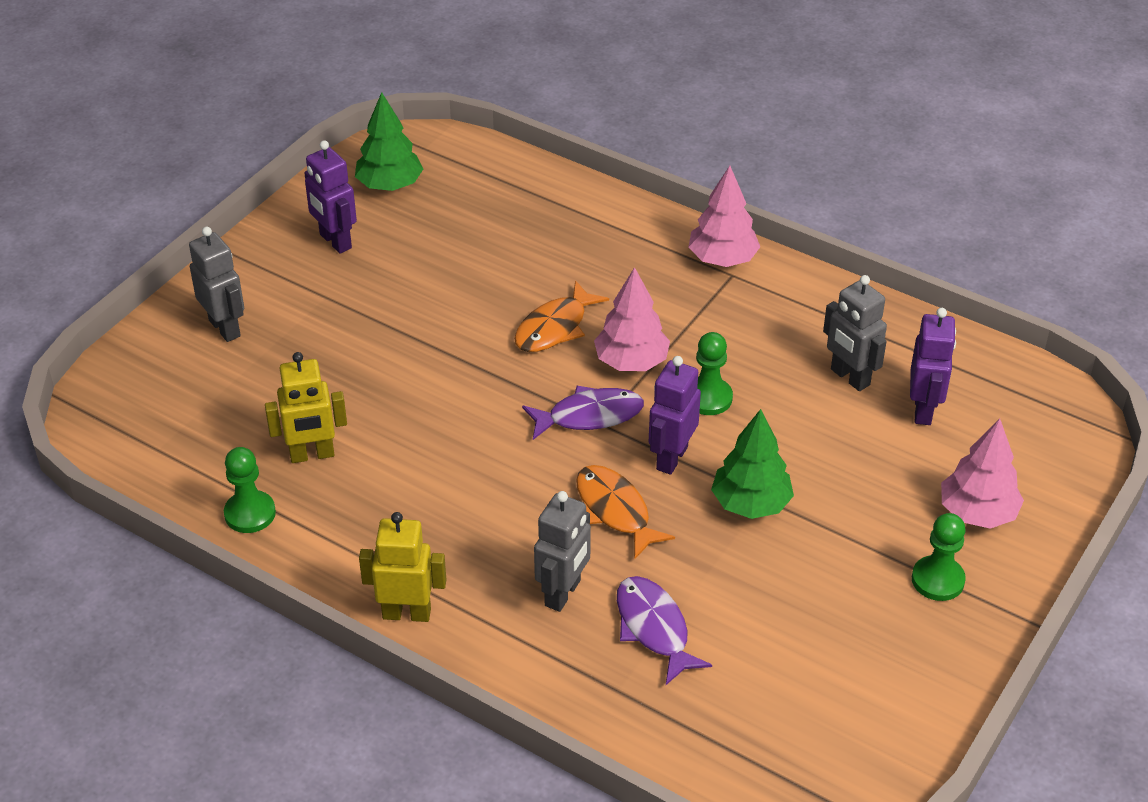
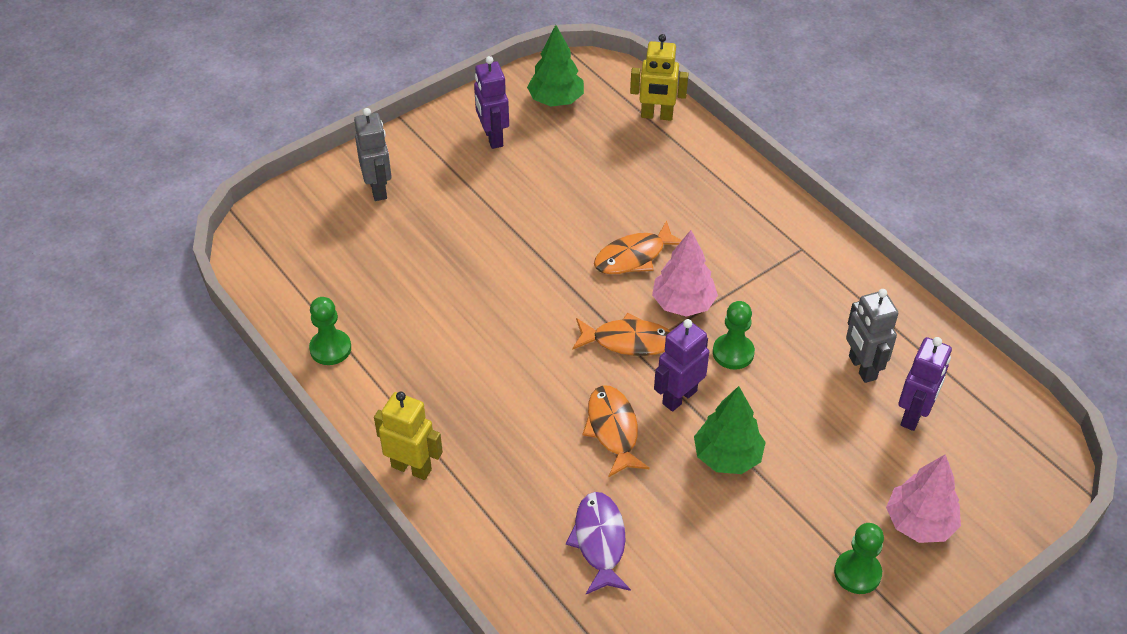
camera: 20 degrees right, 5 degrees up
yellow robot [265,352,347,463] -> yellow robot moved to [630,34,688,121]
purple fish [522,386,644,440] -> orange fish [572,313,671,356]
grey robot [534,491,591,612] -> none
pink tree [688,166,760,267] -> none

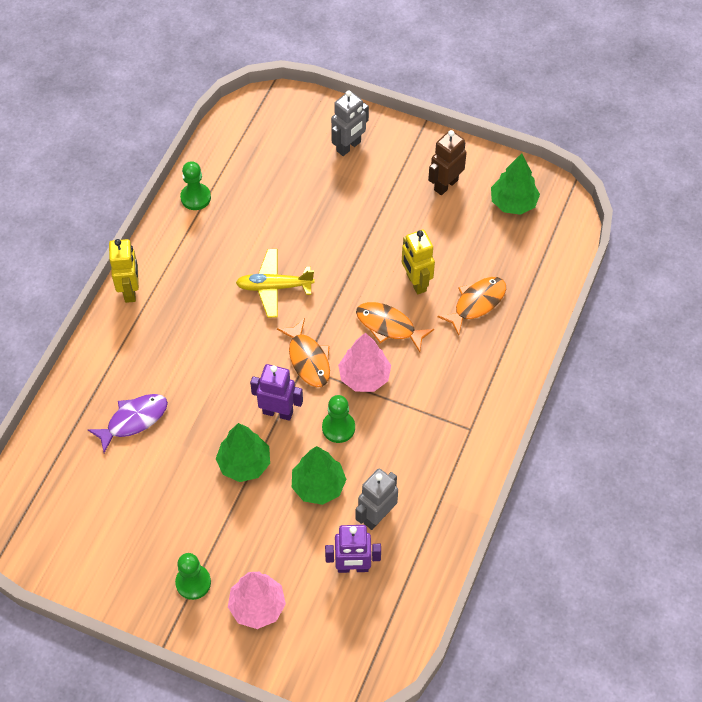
camera: 60 degrees right, 10 degrees up
purple robot [474,56,509,149] -> brown robot [428,130,467,195]
orange fish [582,385,650,478] -> orange fish moved to [437,277,506,336]
yellow robot [630,34,688,121] -> yellow robot moved to [402,230,435,295]
none -> yellow plane [236,249,315,318]
none -> green tree [292,446,346,505]

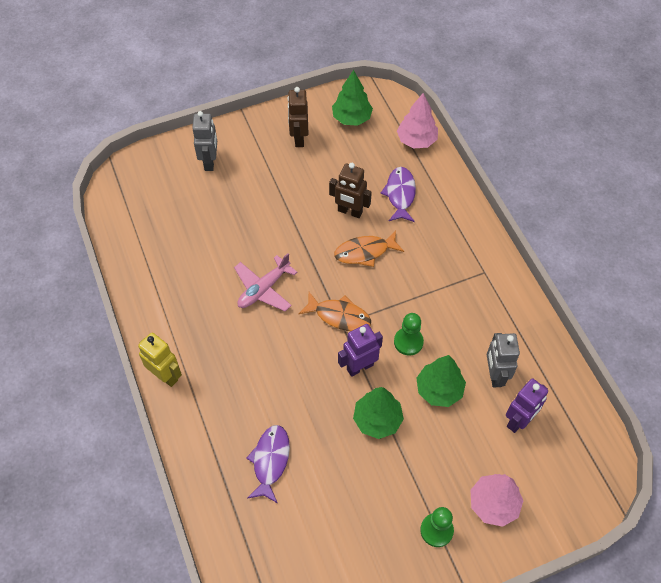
camera: 45 degrees left, 0 degrees up
green pawn [180,161,211,210] -> none
yellow plane [236,249,315,318] -> pink plane [234,253,297,311]
pink tree [338,333,391,392] -> pink tree moved to [397,93,438,149]
yellow robot [402,230,435,295] -> brown robot [329,163,372,218]
orange fish [437,277,506,336] -> purple fish [380,167,416,222]

